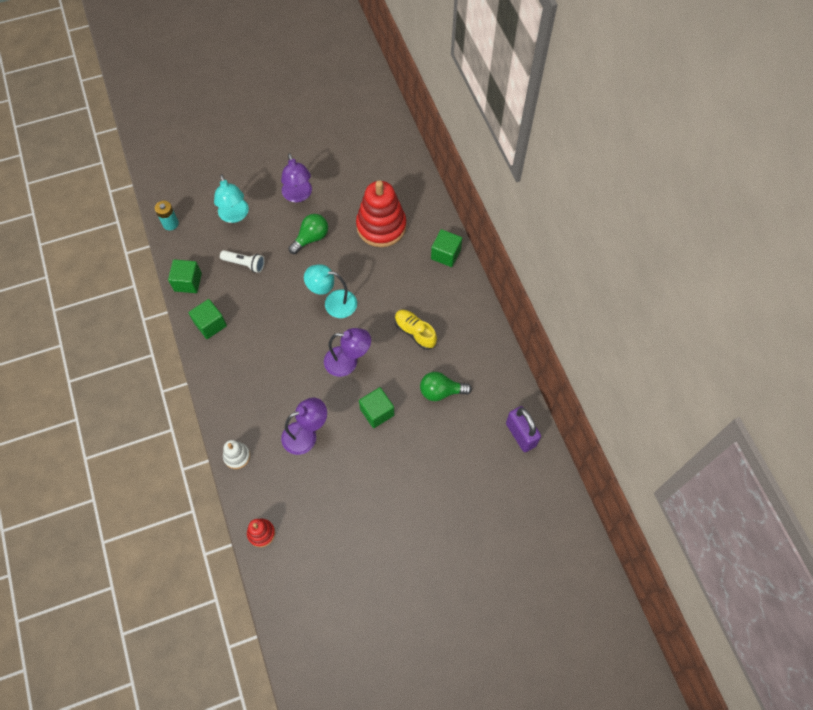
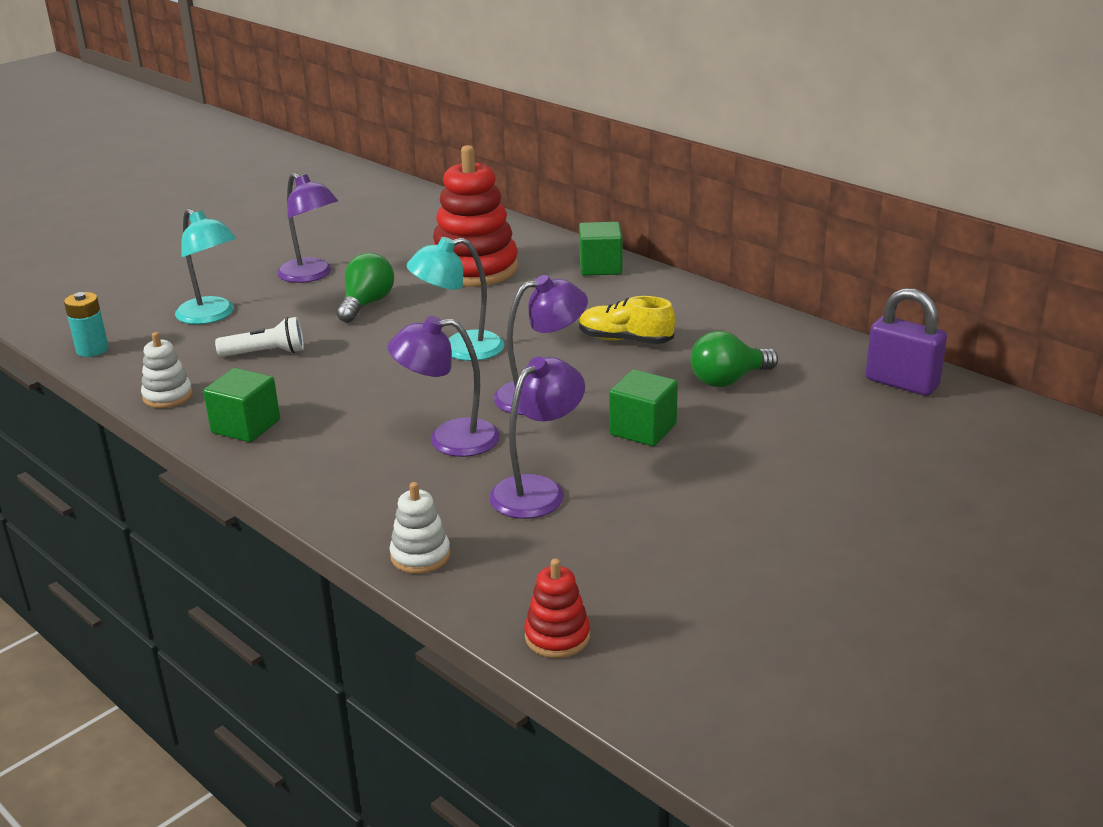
camera: 25 degrees left, 35 degrees down
green cube [168,259,202,293] -> white stacking toy [141,332,193,408]
none -> purple lamp [388,316,500,457]

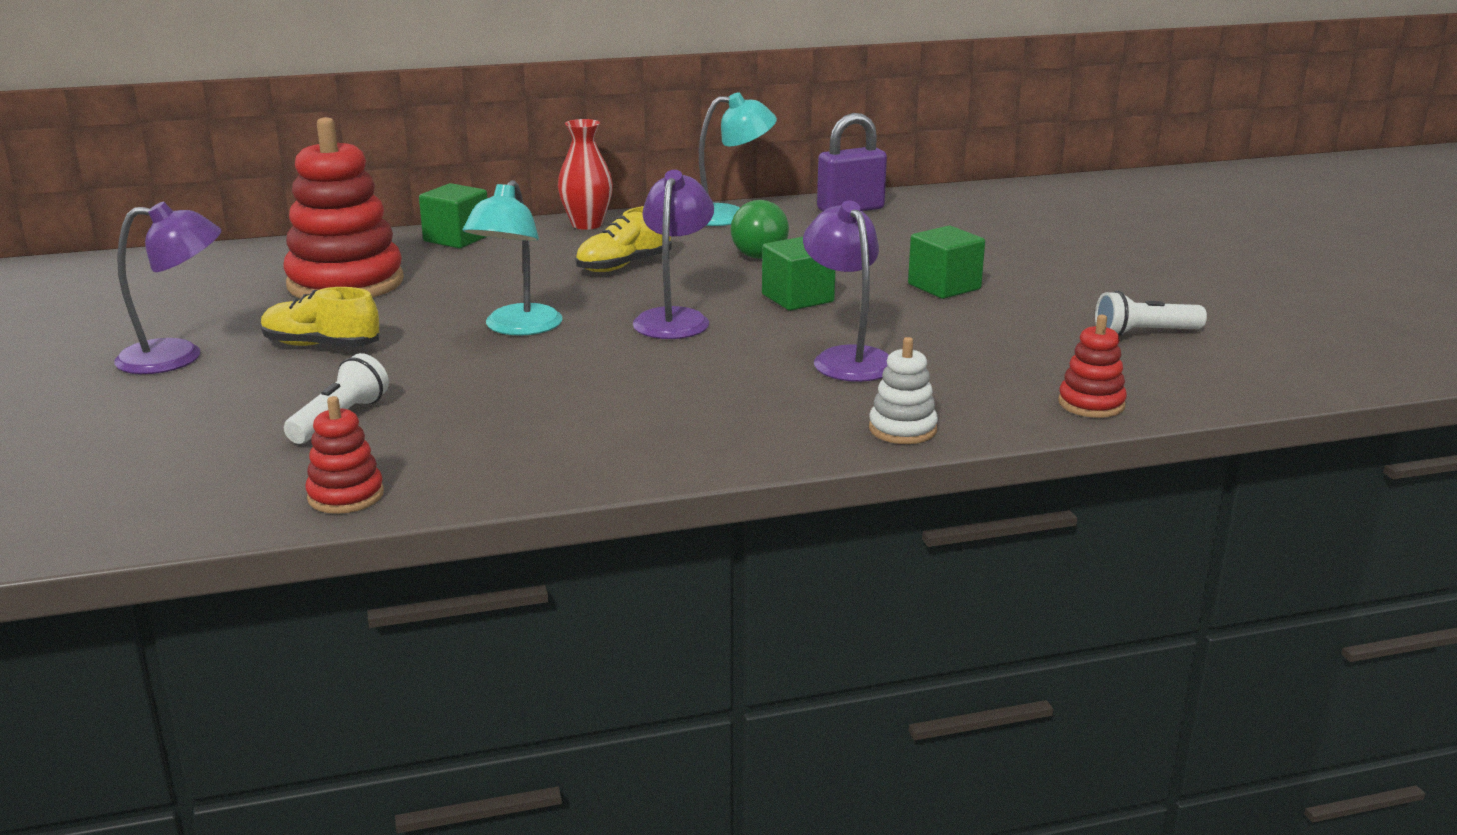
camera: 60 degrees left, 5 degrees down
turquoise battery [64,292,109,357] -> none
white stacking toy [141,332,193,408] -> red stacking toy [305,396,384,514]
turquoise lamp [175,209,237,324] -> turquoise lamp moved to [699,92,777,226]
green cube [203,368,280,442] -> green cube moved to [908,226,985,299]
green light bulb [336,253,394,323] -> yellow shoe [261,287,379,347]
purple lamp [388,316,500,457] -> none
none -> red vase [558,119,613,230]
none -> white flashlight [1095,291,1207,336]

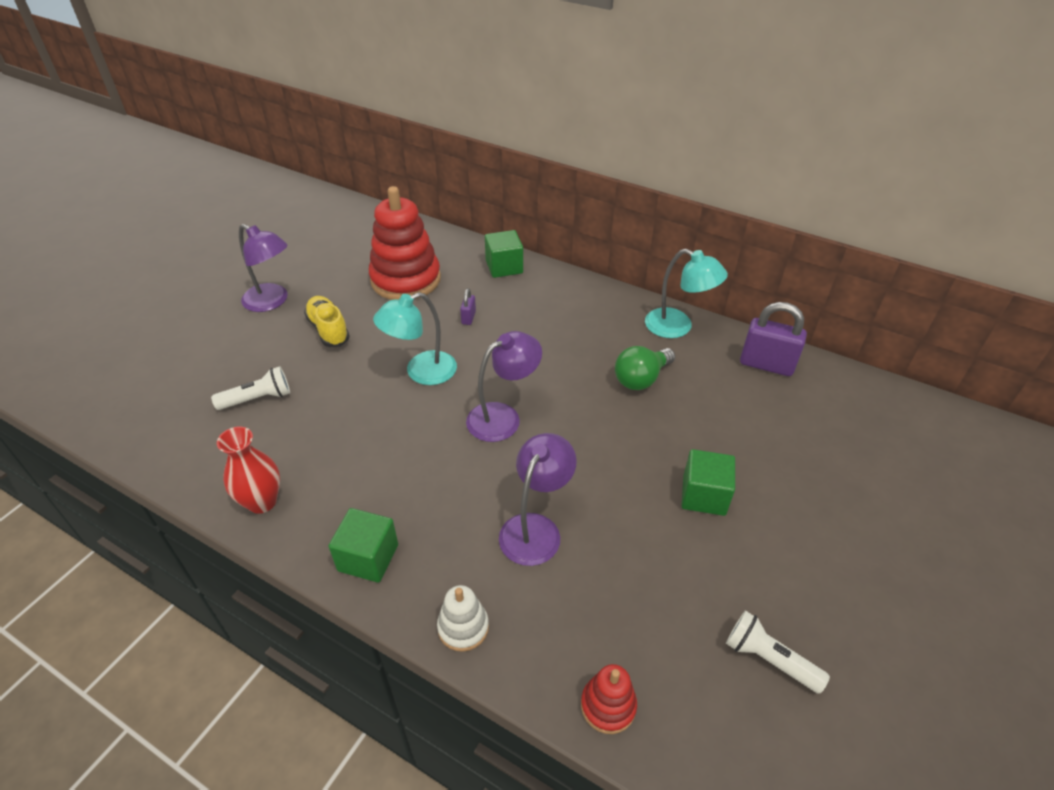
camera: 45 degrees right, 20 degrees up
red stacking toy [305,396,384,514] -> none
red vase [558,119,613,230] -> red vase moved to [217,427,280,514]
yellow shoe [575,206,672,272] -> none
green cube [762,237,836,311] -> green cube moved to [328,508,398,582]
none -> purple padlock [460,288,476,325]

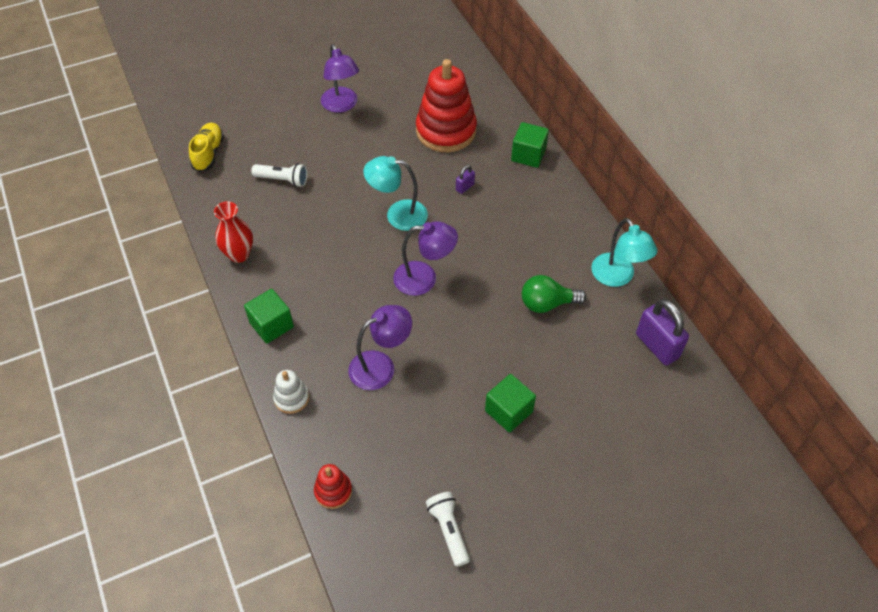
camera: 35 degrees right, 10 degrees up
yellow shoe [304,296,350,347] -> yellow shoe moved to [189,123,224,172]

